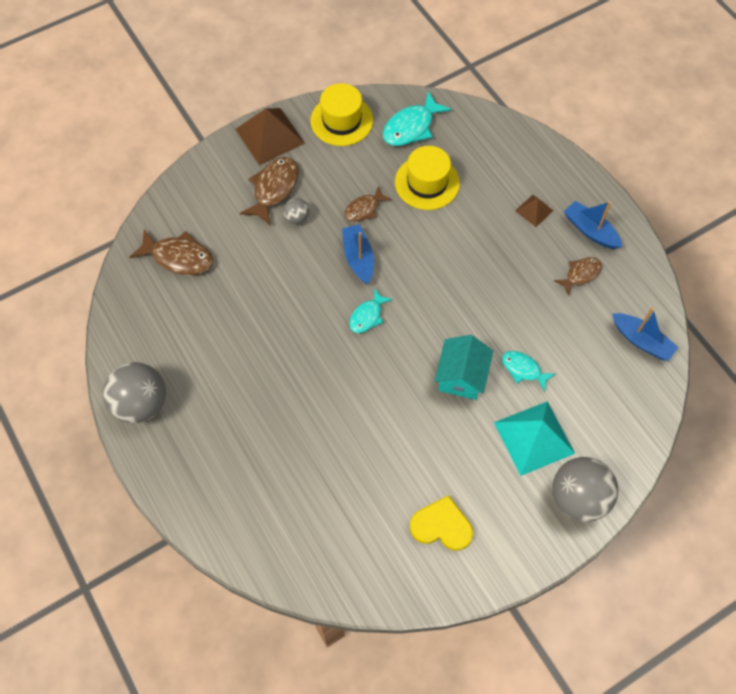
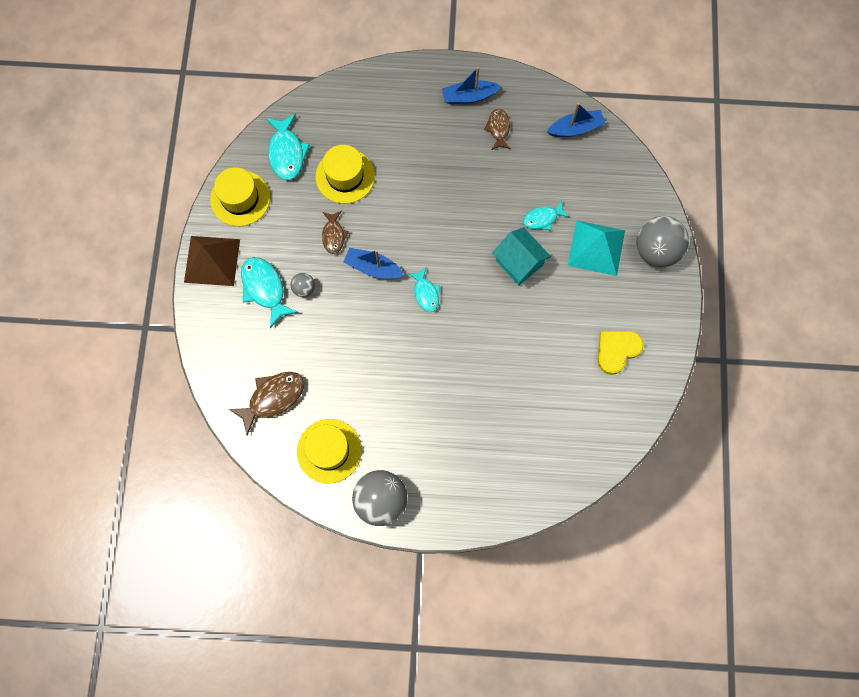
camera: 55 degrees left, 10 degrees up
brown fish [240,157,299,226] -> turquoise fish [241,257,299,328]
brown pyramid [515,195,553,227] -> none
none -> yellow hat [297,419,362,483]

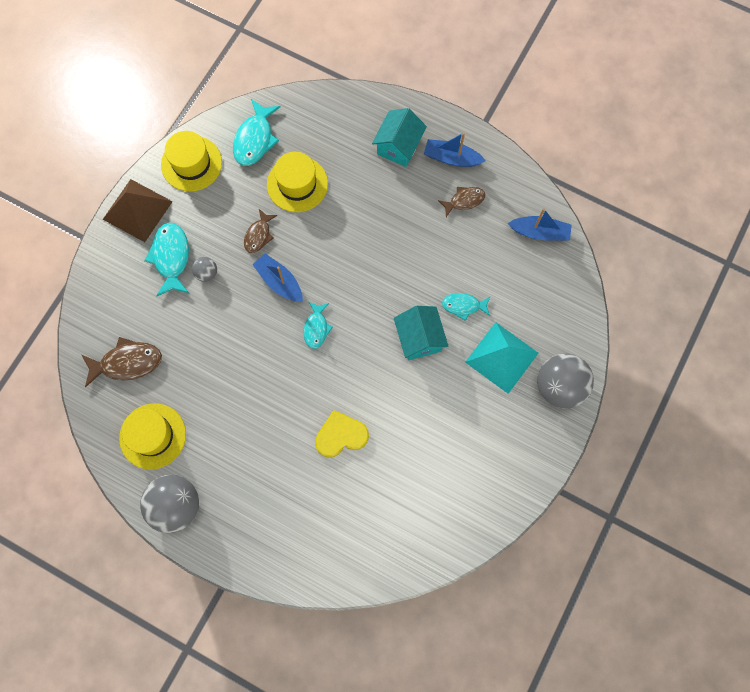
camera: 25 degrees right, 0 degrees up
brown fish [484,109,510,150] -> brown fish turned 45 degrees clockwise [438,187,486,217]
yellow heart [598,331,644,375] -> yellow heart moved to [315,410,369,458]
none -> turquoise house [372,108,427,167]

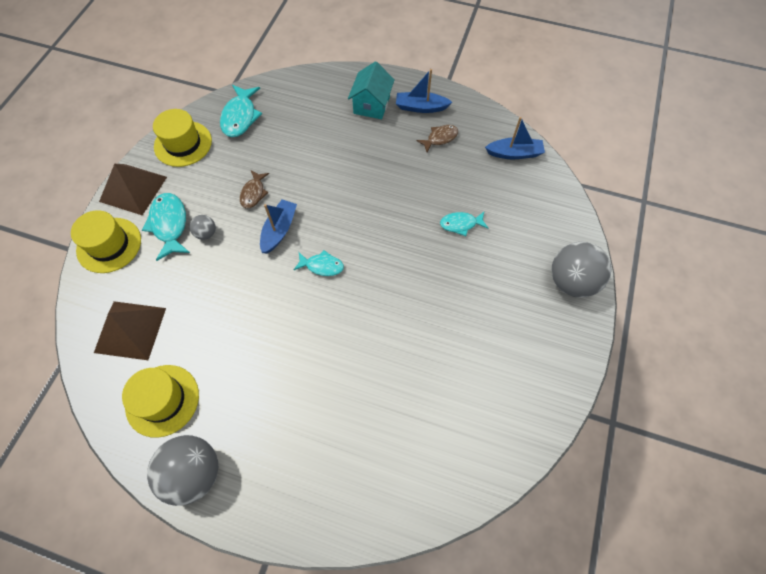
camera: 10 degrees left, 10 degrees down
brown fish [82,337,162,387] -> brown pyramid [94,301,166,360]
blue boat [252,253,303,302] -> blue boat turned 75 degrees clockwise [260,199,297,253]
yellow hat [267,152,328,212] -> yellow hat moved to [71,210,141,273]
turquoise fish [304,301,333,349] -> turquoise fish turned 75 degrees counterclockwise [294,250,344,276]
yellow heart [315,410,369,458] -> none
turquoise house [394,306,448,360] -> none
turquoise pyramid [465,322,538,394] -> none

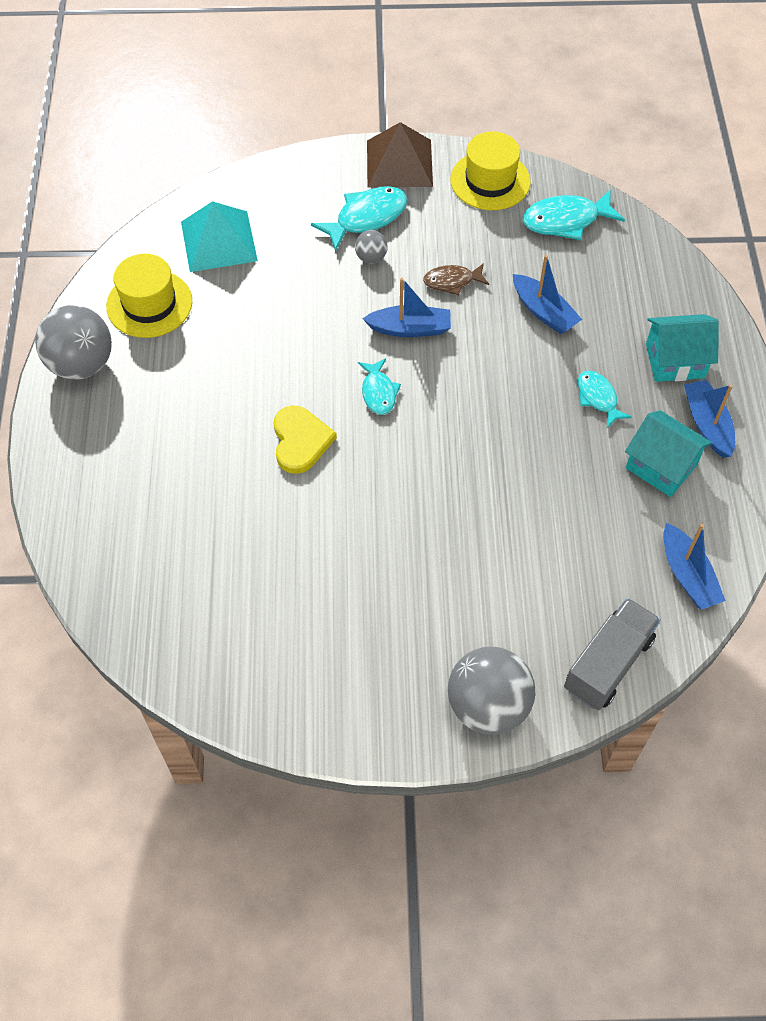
camera: 70 degrees right, 5 degrees down
yellow hat [71,210,141,273] -> none
brown pyramid [94,301,166,360] -> turquoise pyramid [181,201,258,272]
brown fish [416,125,458,152] -> turquoise house [625,410,712,497]
turquoise fish [440,212,488,236] -> turquoise fish moved to [578,371,632,428]
none -> yellow heart [274,405,337,474]
none -> blue boat [513,255,582,334]
none -> grey truck [564,598,661,710]

